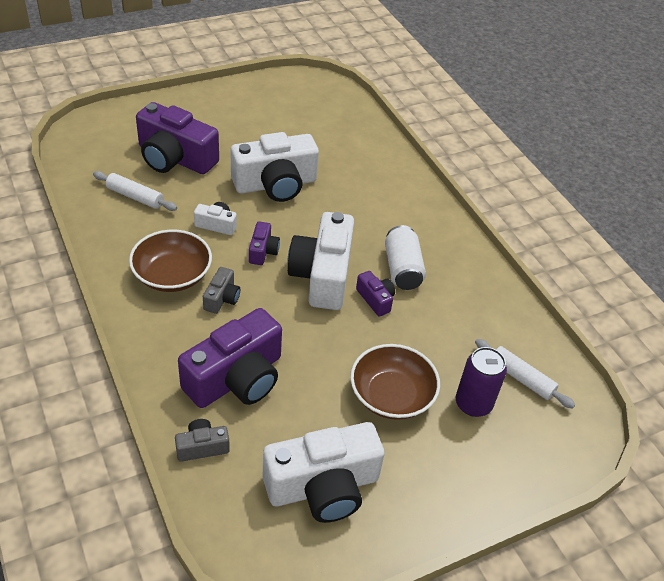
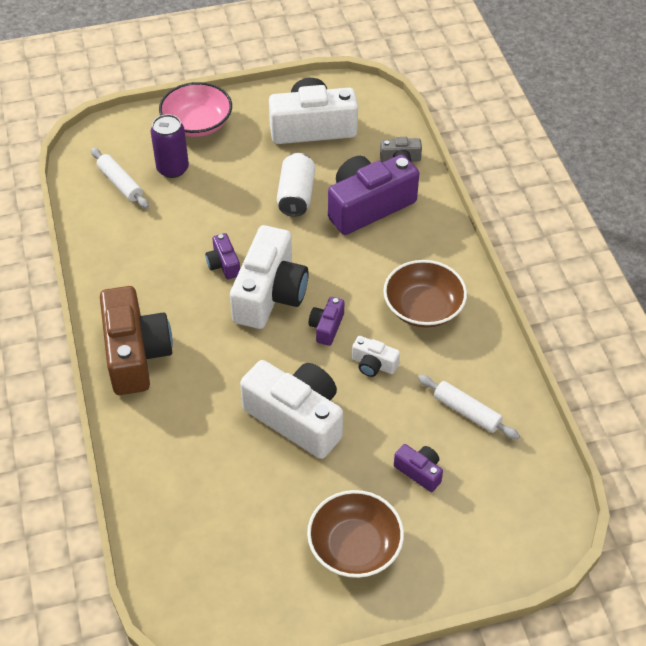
camera: 165 degrees left, 5 degrees up
purple camera [136,102,219,174] -> purple camera [394,444,443,492], size x0.46
grey camera [203,267,240,314] -> none
white camera [230,132,319,202] -> white camera turned 45 degrees clockwise [240,360,343,459]
brown bowl [350,344,440,420] -> brown bowl moved to [307,490,404,578]
white can [385,225,426,290] -> white can moved to [277,153,315,217]
none -> brown camera [100,286,173,395]
none -> pink bowl [159,82,232,137]

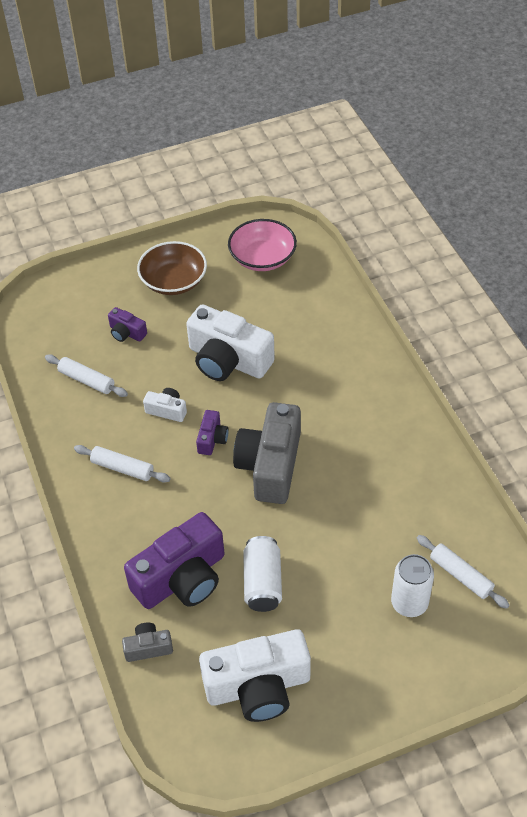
camera: 175 degrees right, 0 degrees up
brown camera [100,286,173,395] -> none
purple can [151,114,189,178] -> white can [391,554,434,617]
pink bowl [159,82,232,137] -> pink bowl moved to [228,219,297,271]
purple camera [205,233,240,279] -> none
white camera [230,225,309,329] -> grey camera [233,402,301,504]
brown bowl [383,260,467,328] -> white rolling pin [74,445,171,483]

